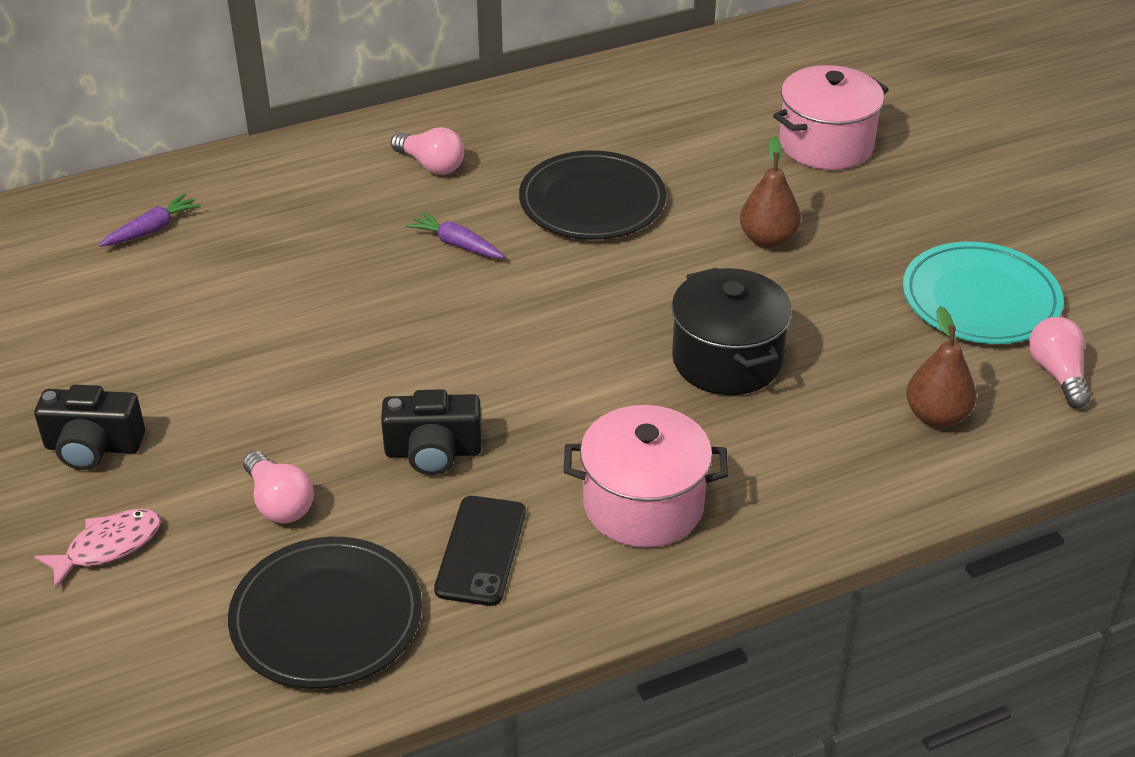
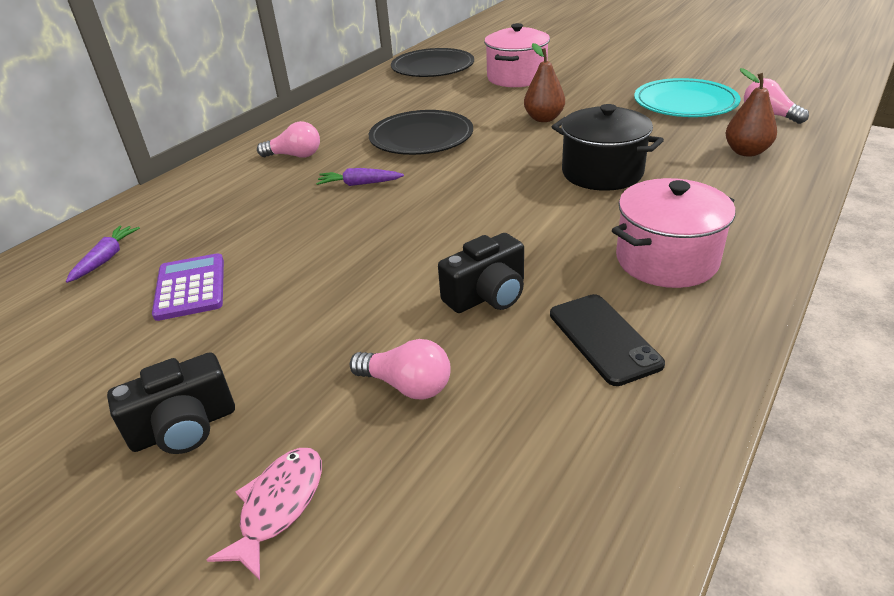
camera: 30 degrees left, 5 degrees down
black plate [228,537,422,689] -> black plate moved to [391,48,474,77]
none -> purple calculator [152,253,224,321]

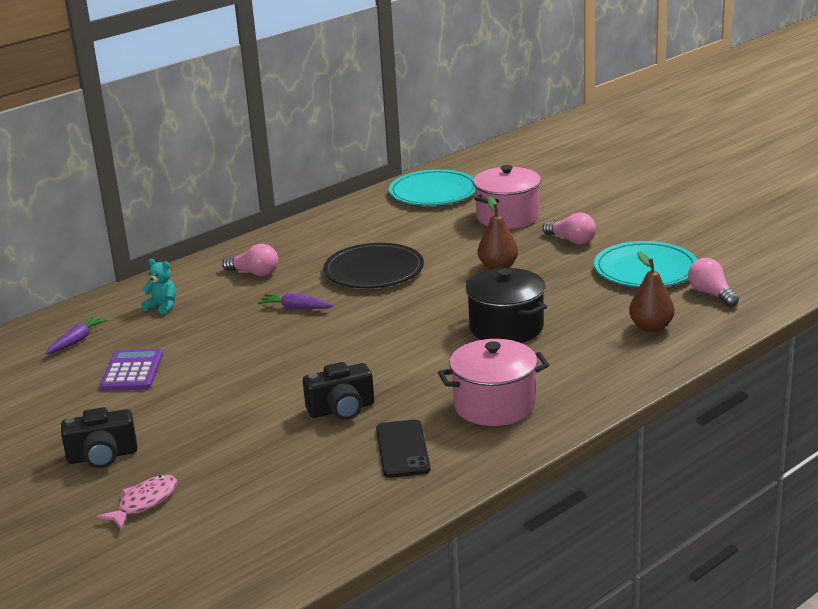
camera: 15 degrees right, 10 degrees down
pink light bulb [350,339,451,400] -> pink light bulb moved to [542,212,596,244]
black plate [391,48,474,77] -> turquoise plate [389,169,475,206]
none -> turquoise teddy bear [141,259,176,315]

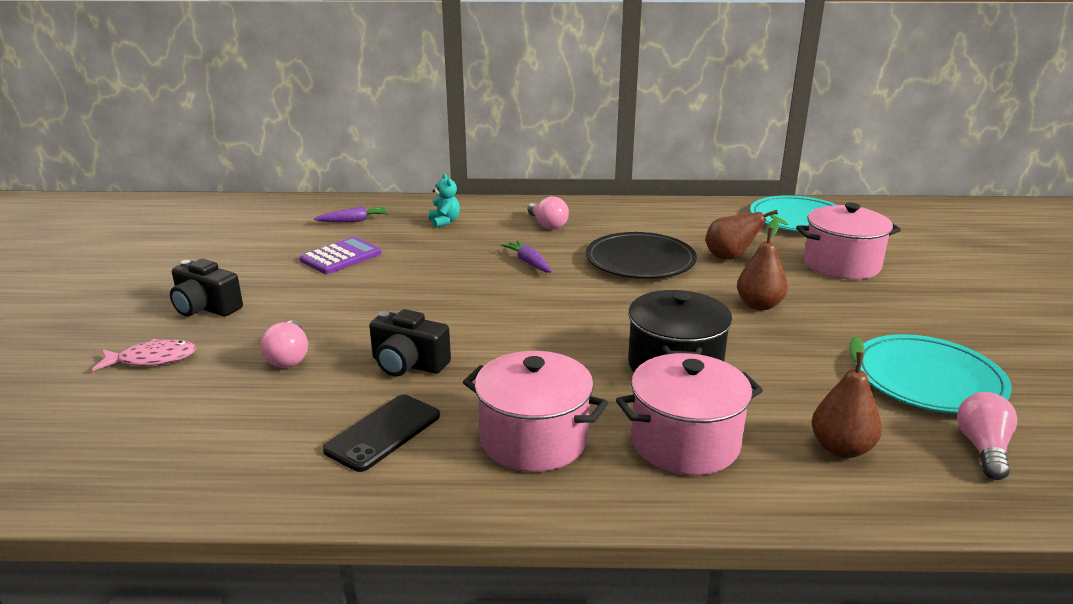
camera: 40 degrees right, 0 degrees up
pink light bulb [542,212,596,244] -> pink light bulb moved to [260,320,308,368]
none -> pink pot [616,353,763,475]
none -> brown pear [705,210,788,260]

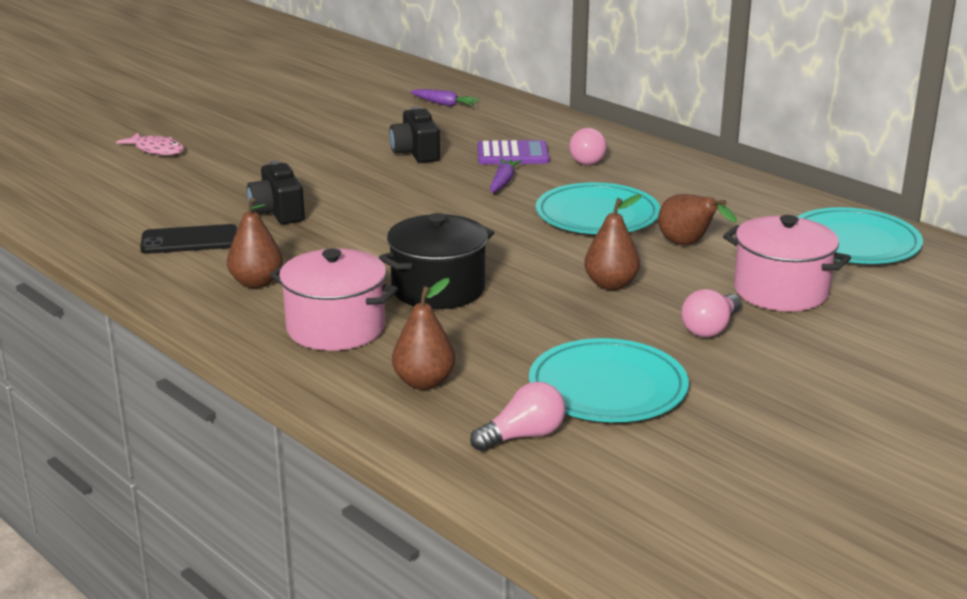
camera: 45 degrees right, 0 degrees up
black camera [170,259,243,316] -> black camera moved to [389,106,440,163]
pink light bulb [260,320,308,368] -> pink light bulb moved to [681,289,742,338]
purple calculator [300,237,382,274] -> purple calculator moved to [477,140,549,164]
turquoise teddy bear [429,173,460,227] -> none
pink pot [463,351,608,472] -> brown pear [227,198,283,288]
black plate [586,232,697,279] -> turquoise plate [536,182,661,234]

